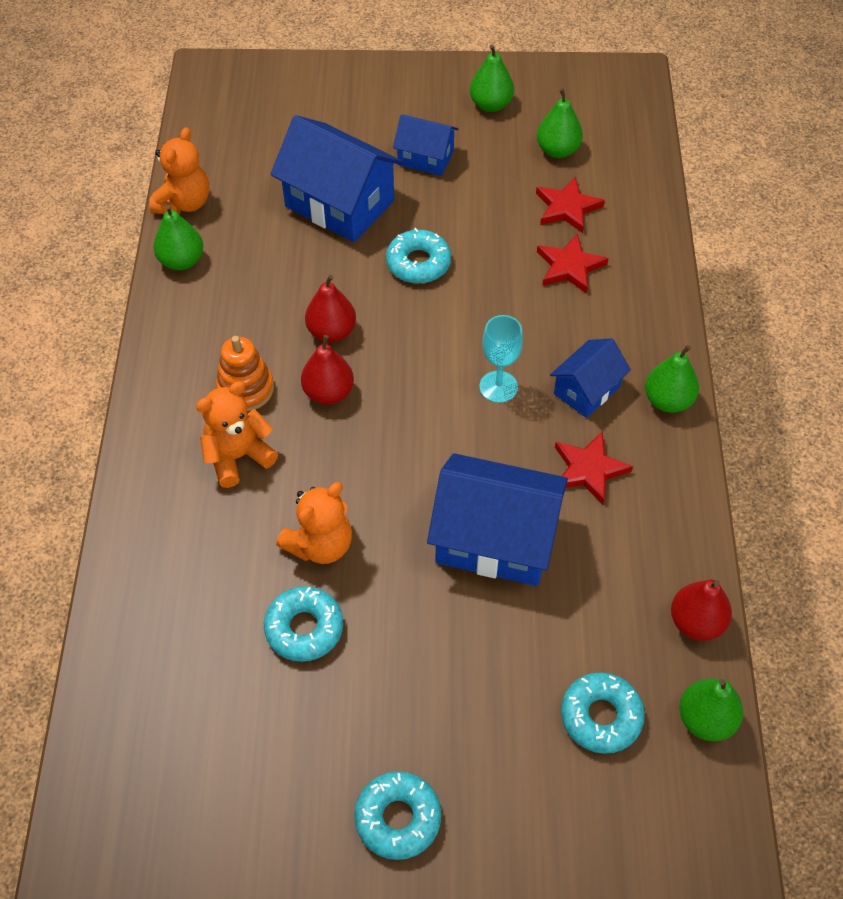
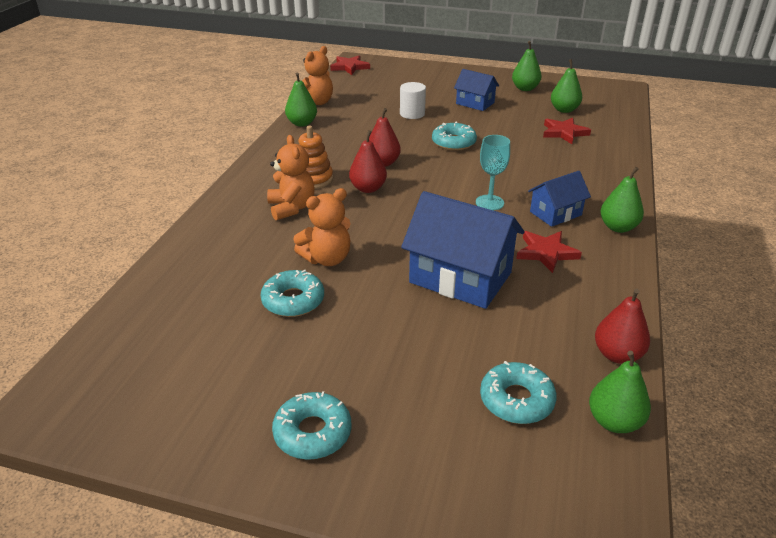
camera: 15 degrees right, 20 degrees down
orange teddy bear [196,381,278,488] -> orange teddy bear turned 90 degrees clockwise [267,135,315,220]
blue house [271,115,403,242] -> white cylinder [400,82,426,119]
red star [537,234,609,294] -> red star moved to [330,55,370,75]

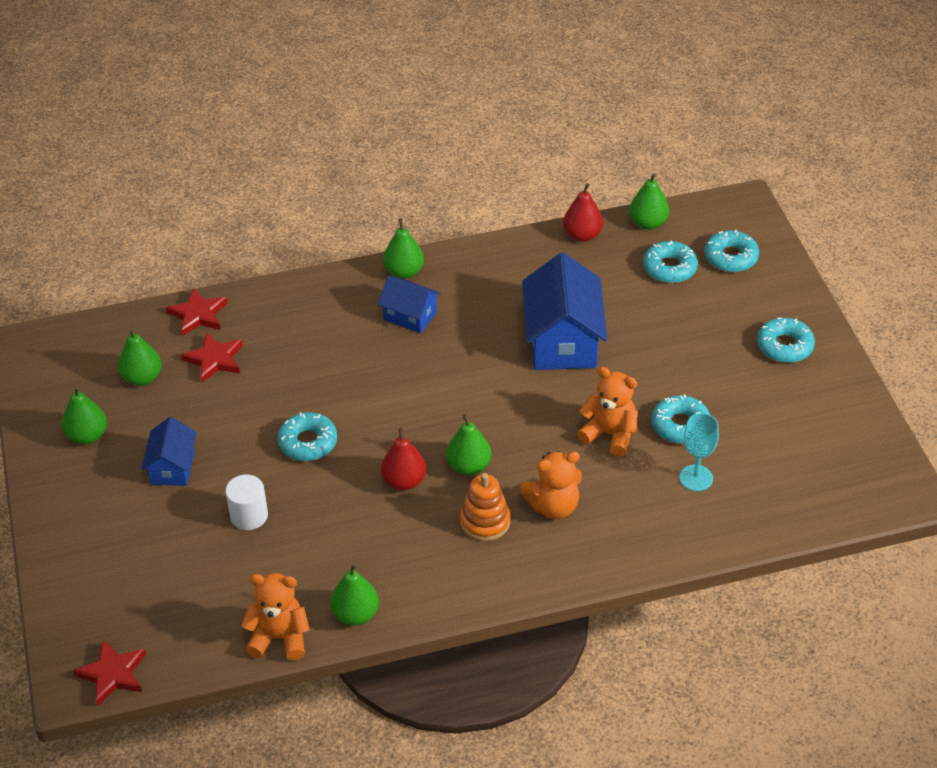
camera: 120 degrees left, 10 degrees up
orange teddy bear [267,135,315,220] -> orange teddy bear turned 150 degrees counterclockwise [520,451,582,519]
red pear [349,130,387,193] -> green pear [446,414,491,475]
turquoise goblet [476,135,510,210] -> turquoise goblet moved to [679,413,719,491]
red star [516,231,582,273] -> red star moved to [166,288,228,336]
none -> turquoise donut [704,230,759,272]

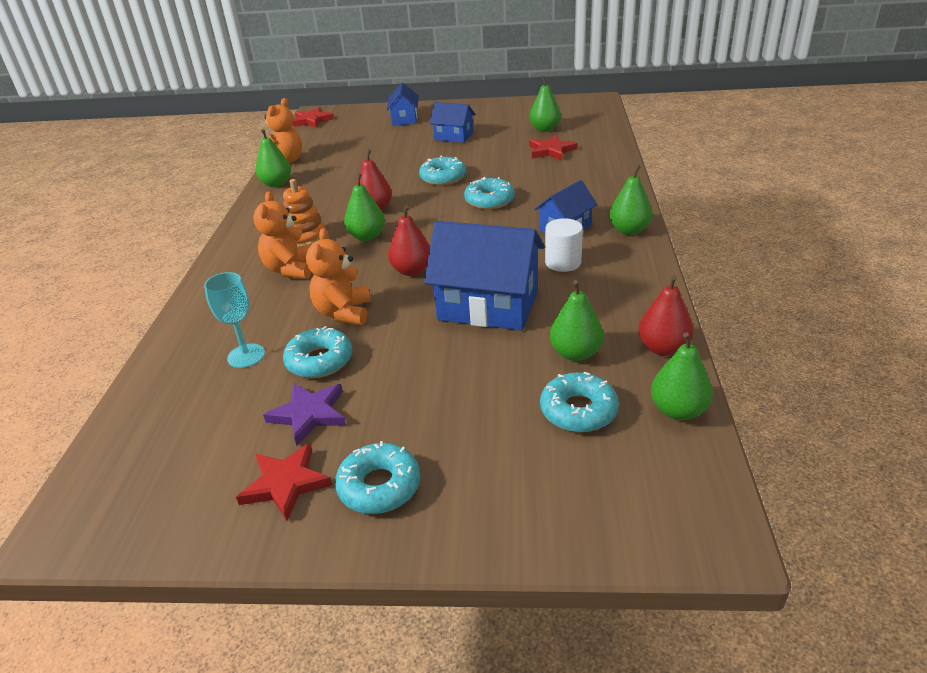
camera: 110 degrees right, 10 degrees down
green pear [62,386,107,444] -> green pear moved to [550,280,603,361]
red star [166,288,228,336] -> red star moved to [236,443,333,521]
white cylinder [225,474,268,530] -> white cylinder moved to [545,218,583,272]
orange teddy bear [577,367,638,457] -> orange teddy bear turned 135 degrees clockwise [306,228,371,325]
turquoise donut [704,230,759,272] -> turquoise donut moved to [464,177,515,209]
none -> purple star [263,383,346,446]
none -> blue house [386,82,419,126]
none -> red pear [388,205,430,276]

